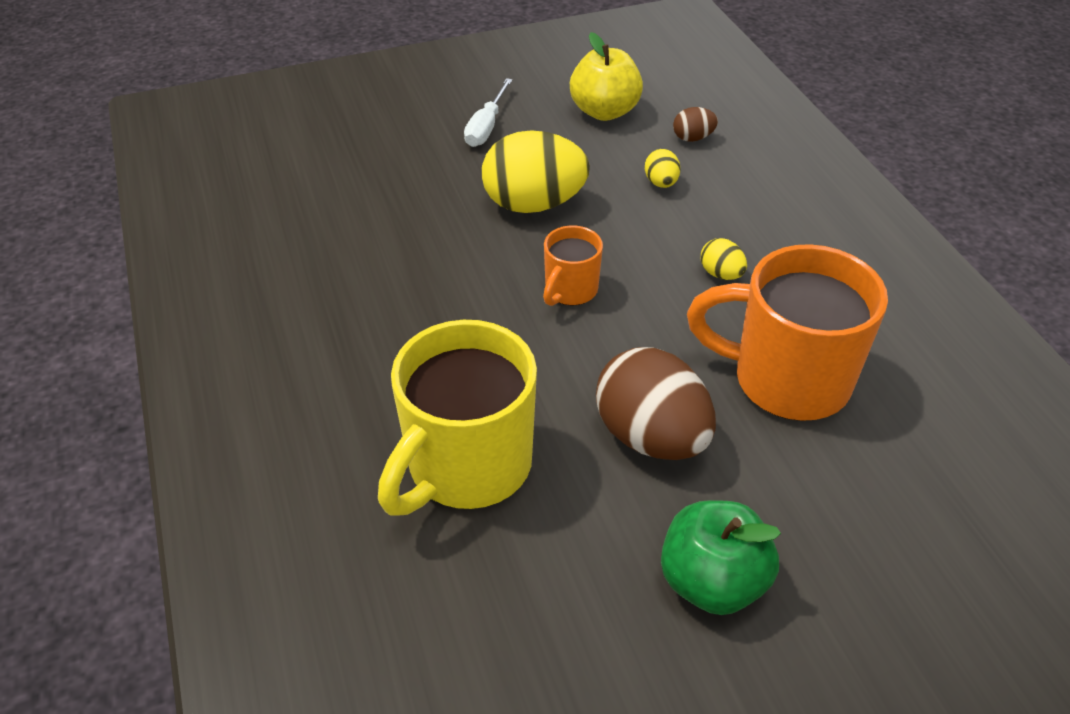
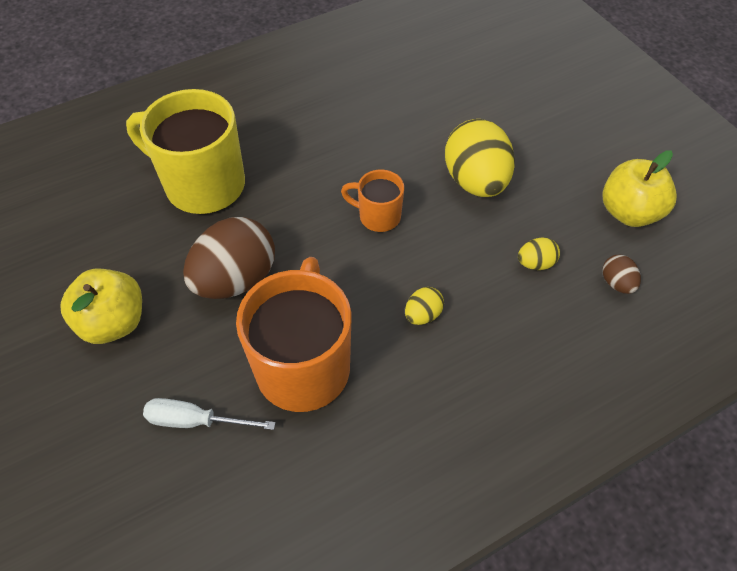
camera: 80 degrees right, 10 degrees up
white screwdriver [464,78,513,147] -> white screwdriver moved to [143,398,276,430]
green apple [661,500,781,615] -> yellow apple [60,269,142,344]

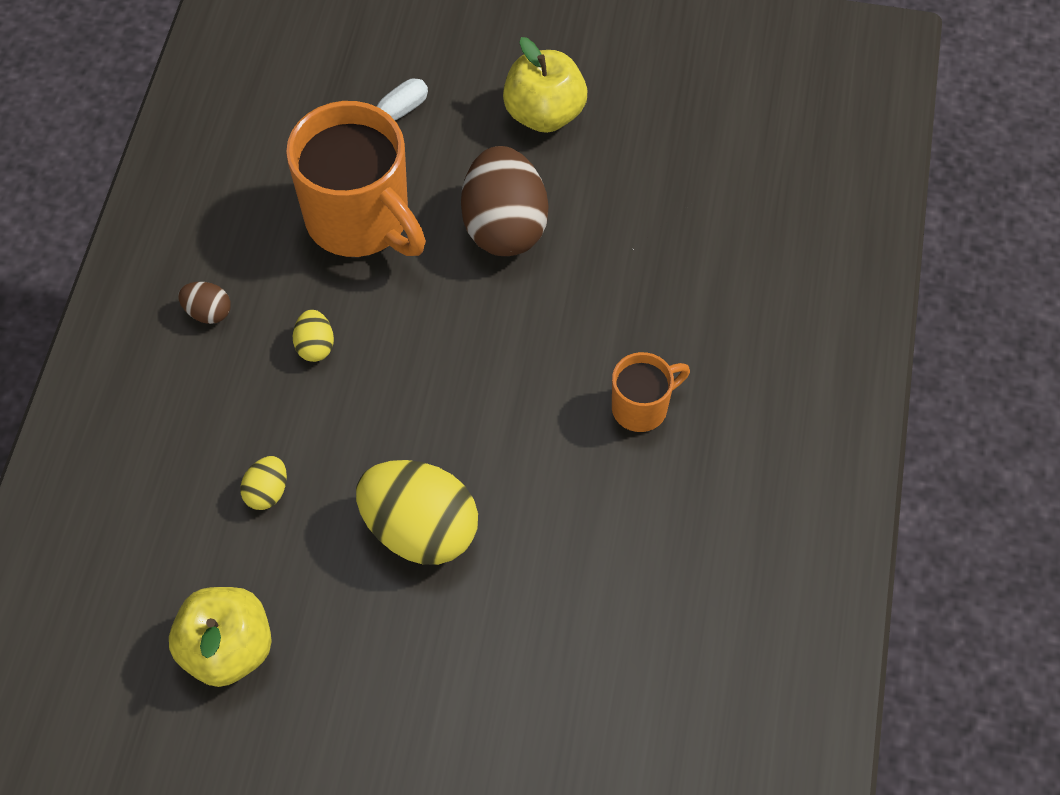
camera: 130 degrees right, 5 degrees up
yellow mug [126,89,245,214] -> none
orange mug [341,170,404,232] -> orange mug moved to [612,352,690,432]
brown egg [603,255,641,294] -> brown egg moved to [178,282,231,324]

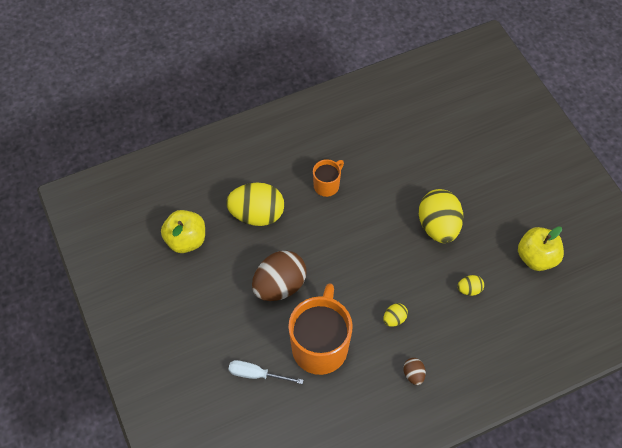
camera: 125 degrees left, 0 degrees up
yellow apple [503,37,587,133] -> yellow apple moved to [161,210,205,253]
orange mug [612,352,690,432] -> orange mug turned 105 degrees clockwise [313,159,344,197]
none -> yellow egg [226,183,284,226]

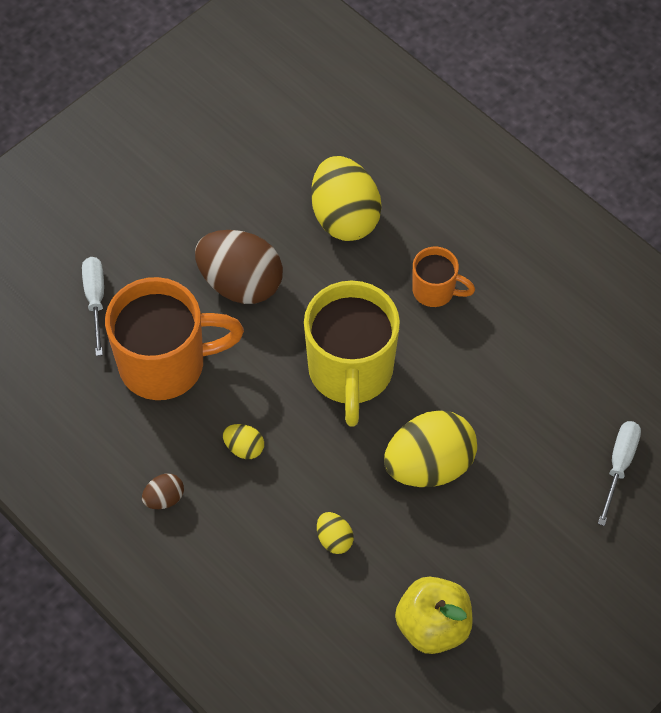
camera: 70 degrees right, 0 degrees up
yellow apple [161,210,205,253] -> none
none -> yellow mug [304,281,400,427]
none -> white screwdriver [598,421,641,526]

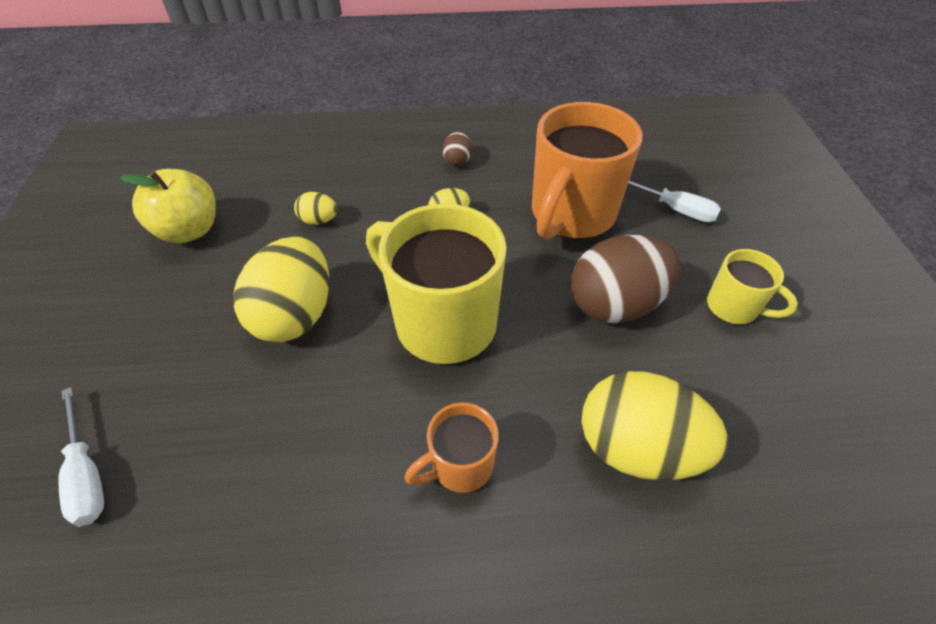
camera: 130 degrees right, 10 degrees down
none -> yellow mug [707,249,798,324]

